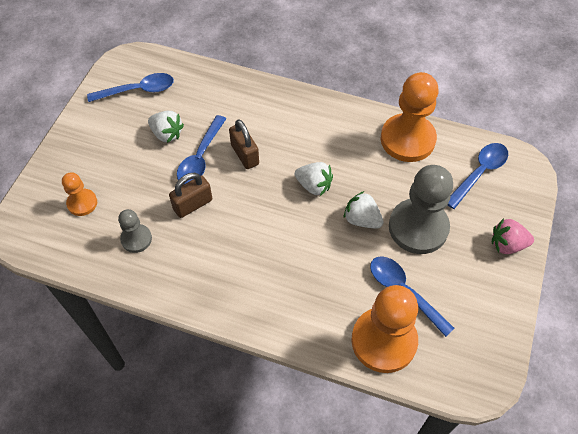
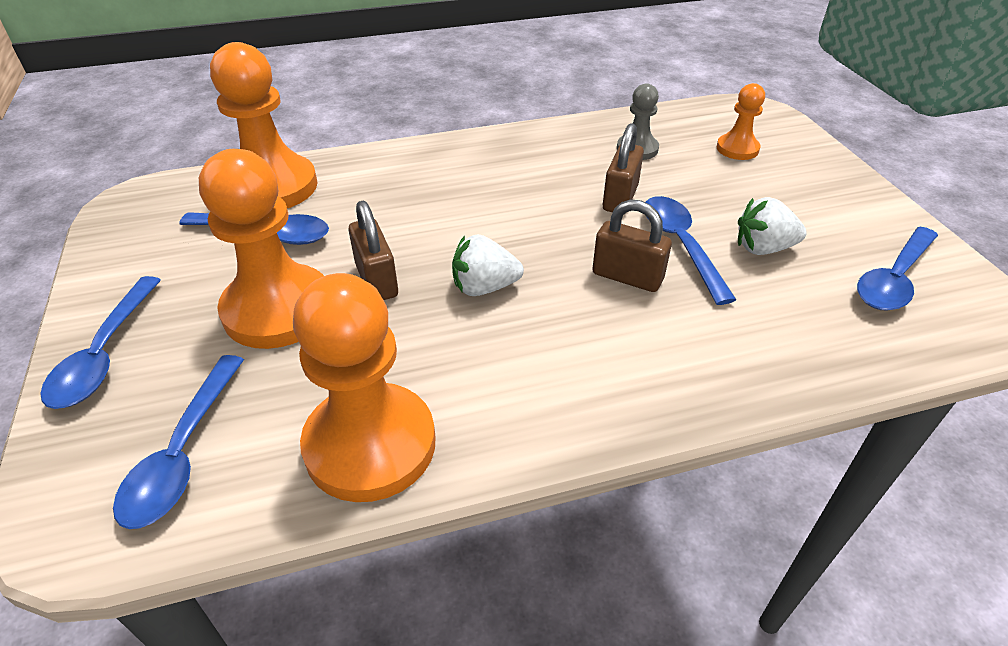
camera: 145 degrees right, 15 degrees down
white strawberry [344,191,384,228] -> brown padlock [348,201,398,300]
grey pawn [389,165,453,254] -> orange pawn [199,149,324,349]
pink strawberry [492,218,534,254] -> blue spoon [40,276,161,409]

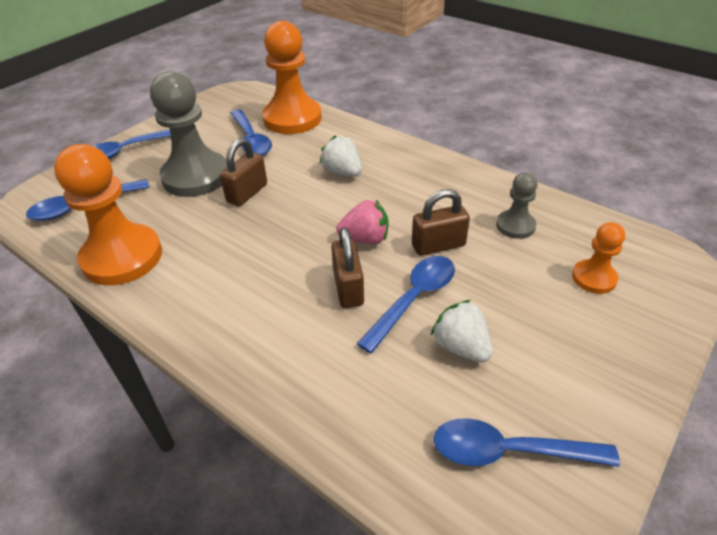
camera: 55 degrees right, 0 degrees up
orange pawn [199,149,324,349] -> grey pawn [150,71,227,197]
white strawberry [452,234,524,296] -> white strawberry moved to [320,135,362,177]
none -> pink strawberry [336,200,388,244]

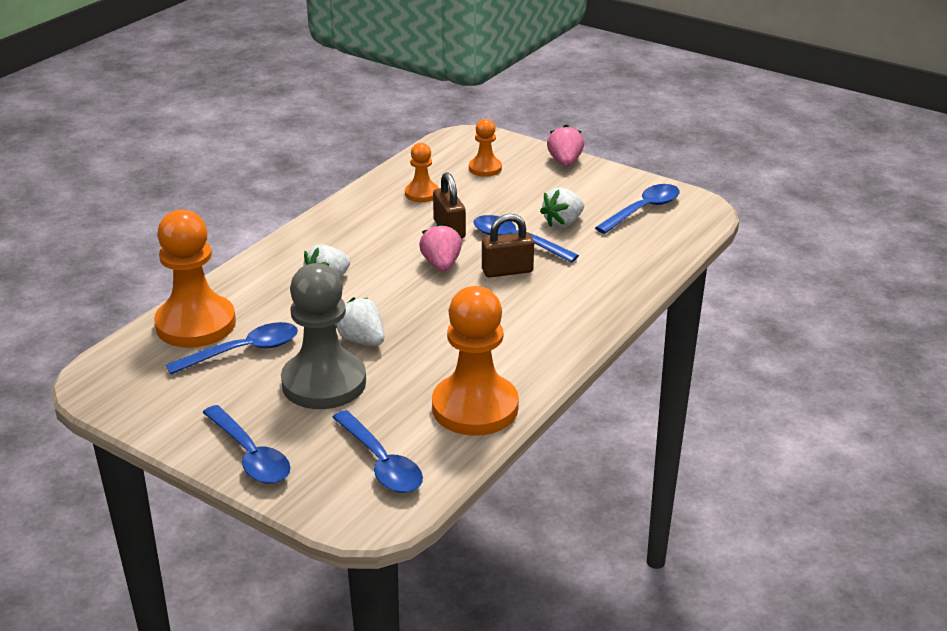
camera: 95 degrees left, 10 degrees down
brown padlock [220,138,267,206] -> white strawberry [335,297,384,346]
blue spoon [433,418,620,467] -> blue spoon turned 135 degrees counterclockwise [595,184,680,234]
grey pawn [496,172,538,239] -> orange pawn [405,143,439,202]
none -> pink strawberry [547,125,584,166]

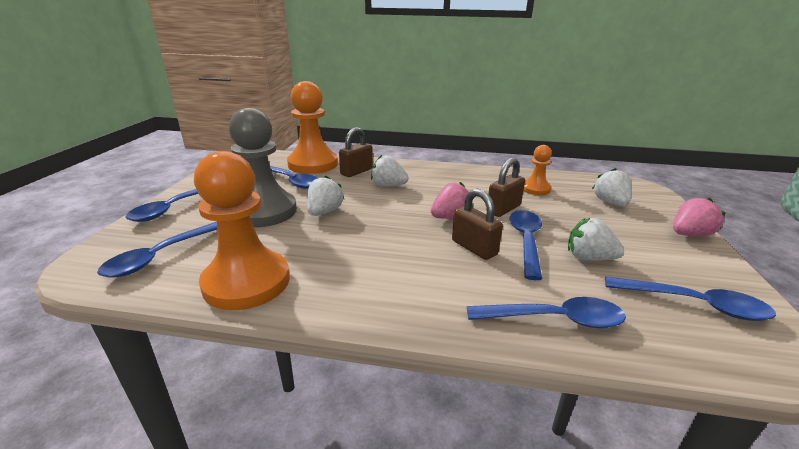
camera: 65 degrees right, 5 degrees down
orange pawn [469,119,502,177] -> white strawberry [592,168,632,206]
none -> brown padlock [339,127,373,177]
none -> blue spoon [467,297,626,328]

